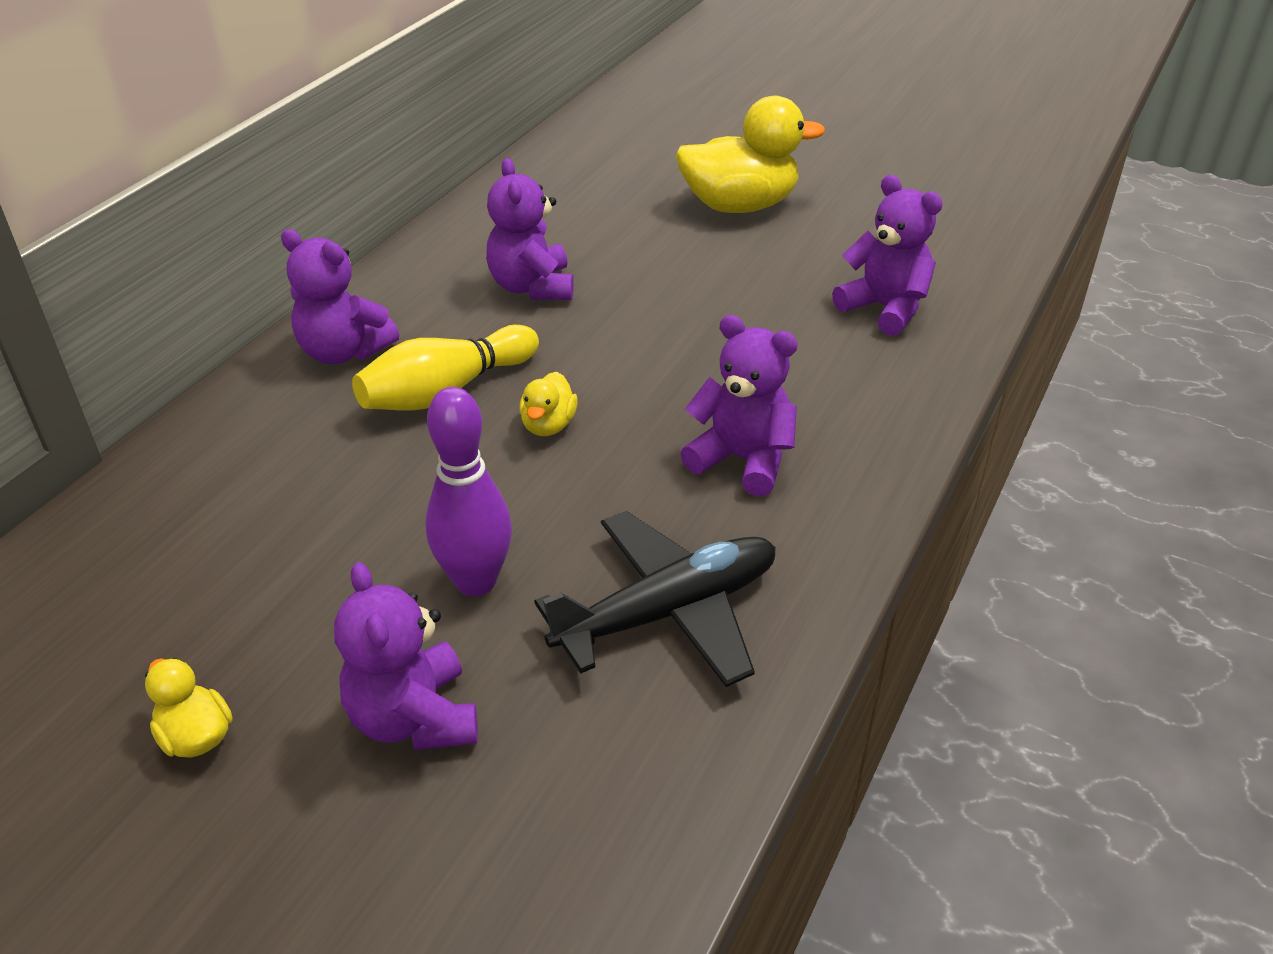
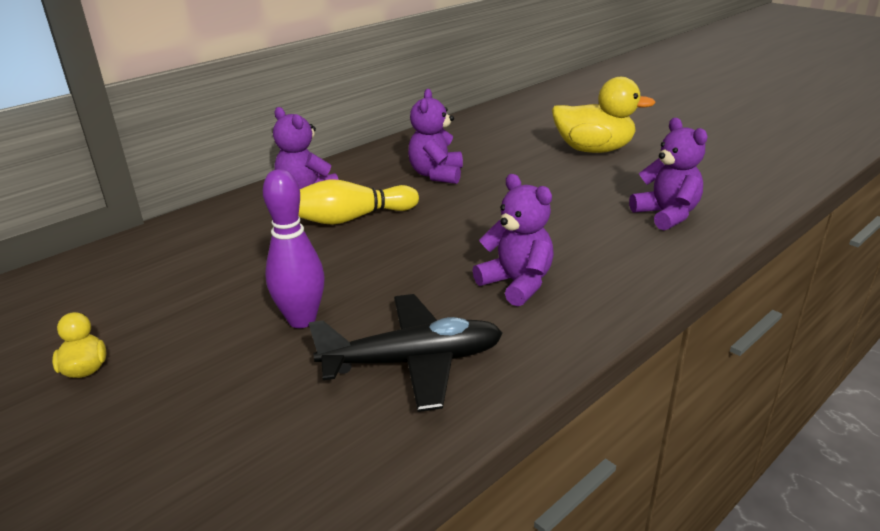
camera: 20 degrees right, 10 degrees down
purple teddy bear [334,562,478,750] -> none
yellow duck [519,372,578,436] -> none

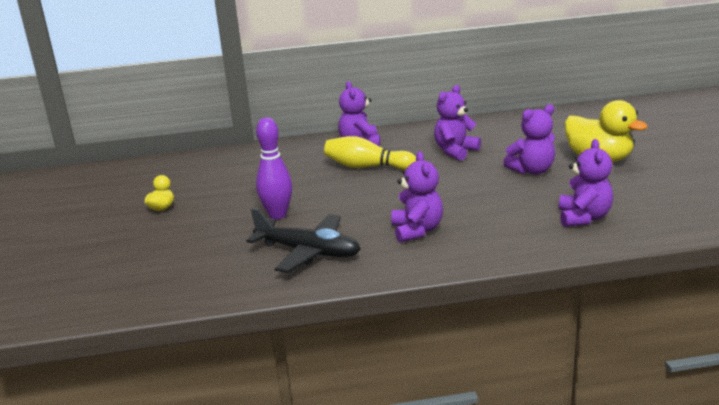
camera: 35 degrees right, 5 degrees down
none -> purple teddy bear [503,104,555,175]

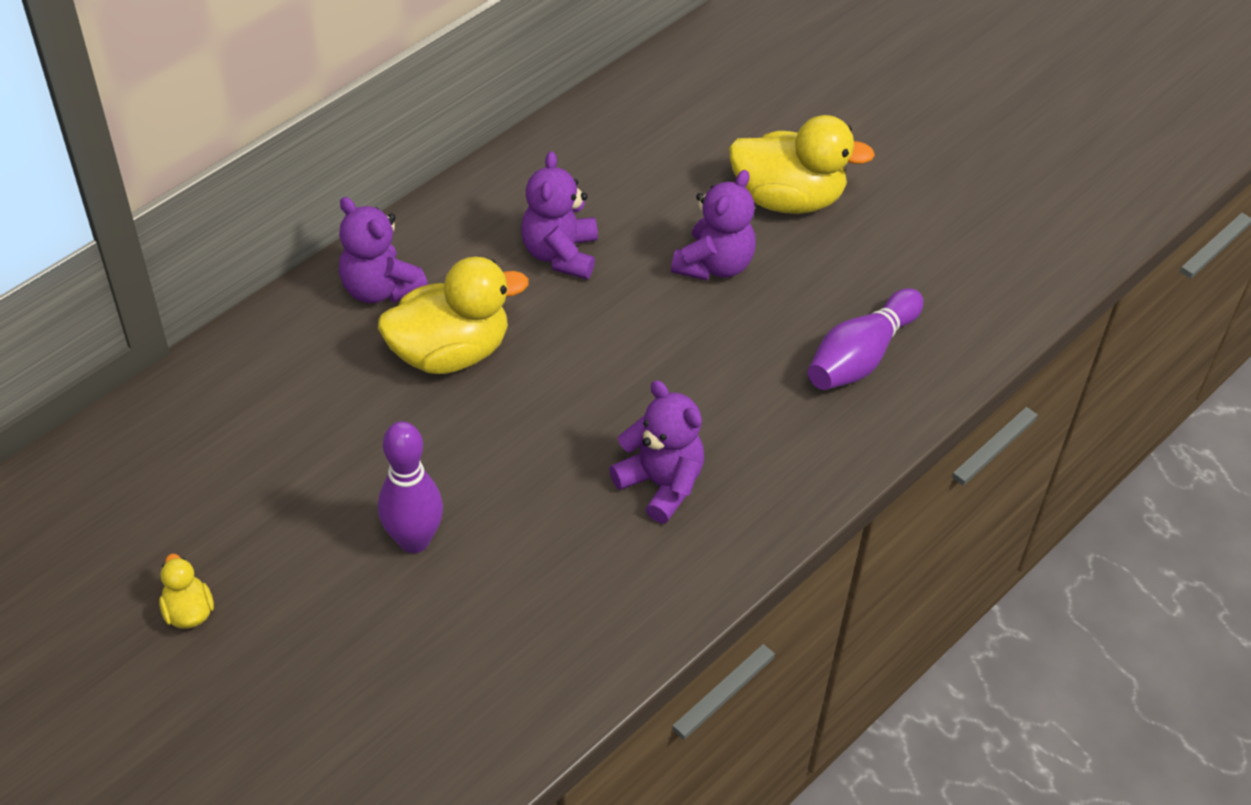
camera: 40 degrees left, 25 degrees up
black plane [246,208,361,273] -> none
yellow bowling pin [324,136,416,170] -> yellow duck [378,257,529,374]
purple teddy bear [559,139,613,227] -> purple bowling pin [808,288,924,390]

